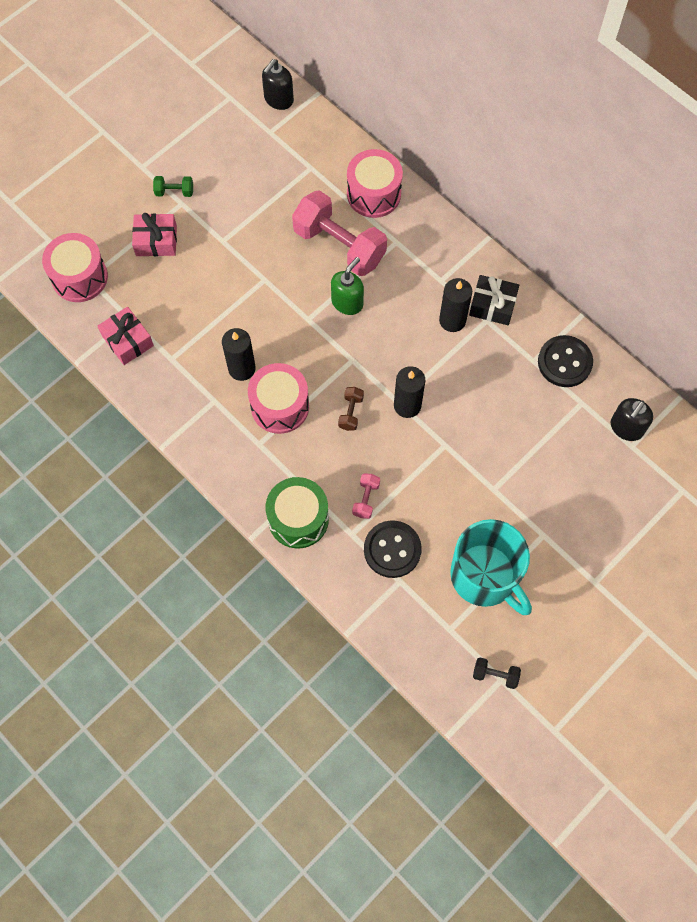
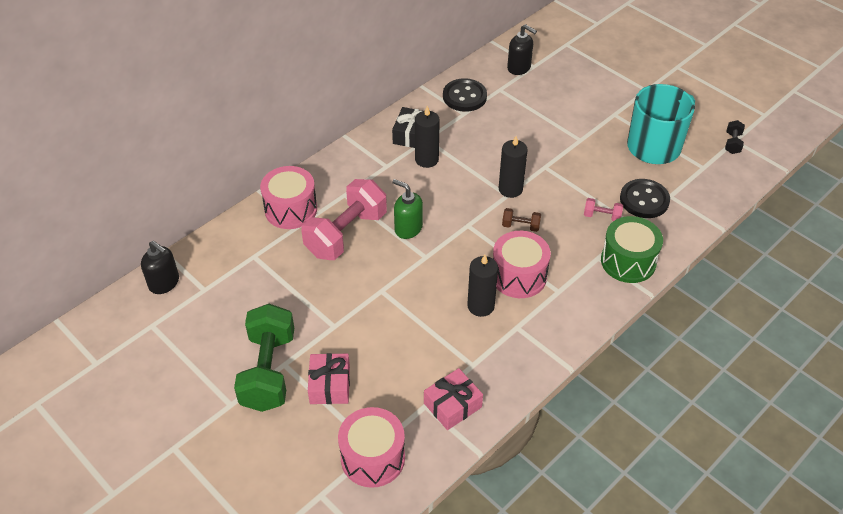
camera: 90 degrees left, 20 degrees down
green dumbbell [153,176,193,197] -> green dumbbell [234,304,294,412], size x2.36

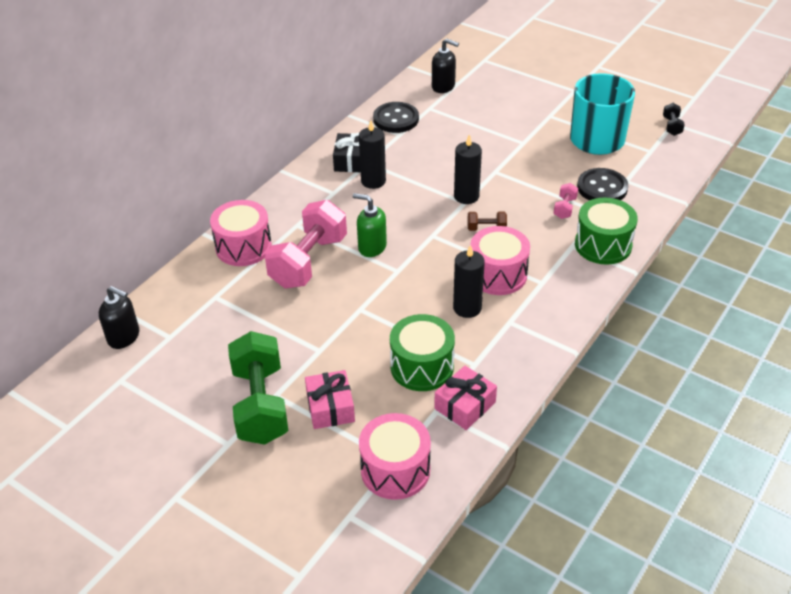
camera: 10 degrees left, 5 degrees down
pink dumbbell [584,198,623,221] -> pink dumbbell turned 75 degrees counterclockwise [553,183,578,219]
none -> green drum [390,314,455,391]

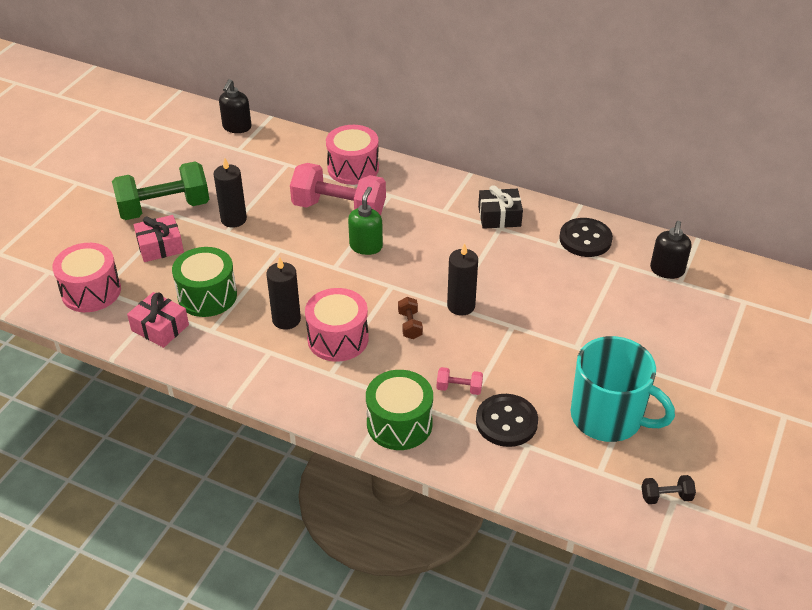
camera: 80 degrees right, 0 degrees up
black candle [359,121,386,189] -> black candle moved to [214,158,247,228]

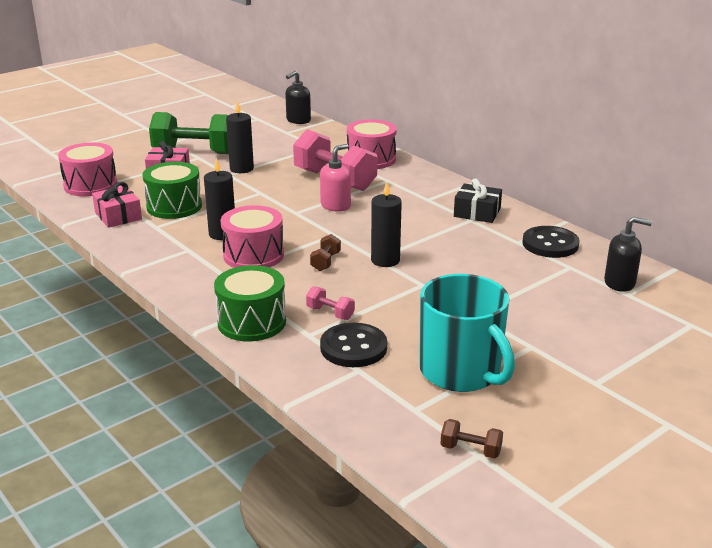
camera: 25 degrees right, 15 degrees down
green soap dispenser [348,187,383,255] -> pink soap dispenser [320,144,351,212]
black dumbbell [642,475,696,504] -> brown dumbbell [441,419,503,459]
black soap dispenser [650,221,691,279] -> black soap dispenser turned 120 degrees counterclockwise [604,217,652,292]

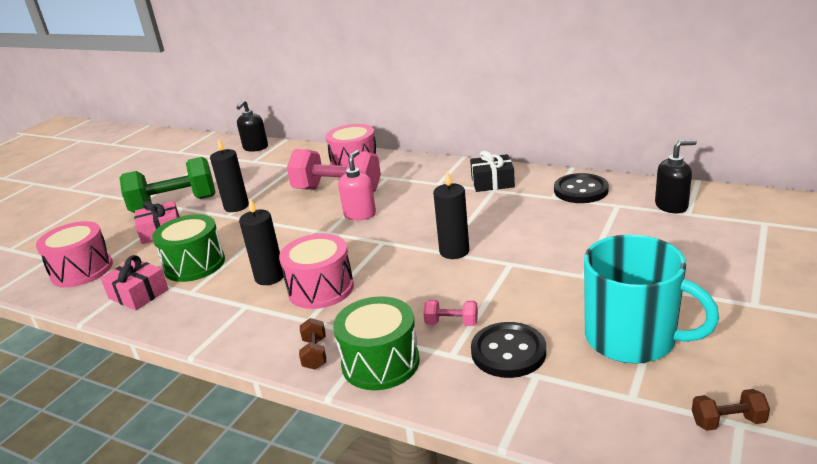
camera: 20 degrees left, 0 degrees up
brown dumbbell [310,234,341,271] -> brown dumbbell moved to [299,318,326,370]

